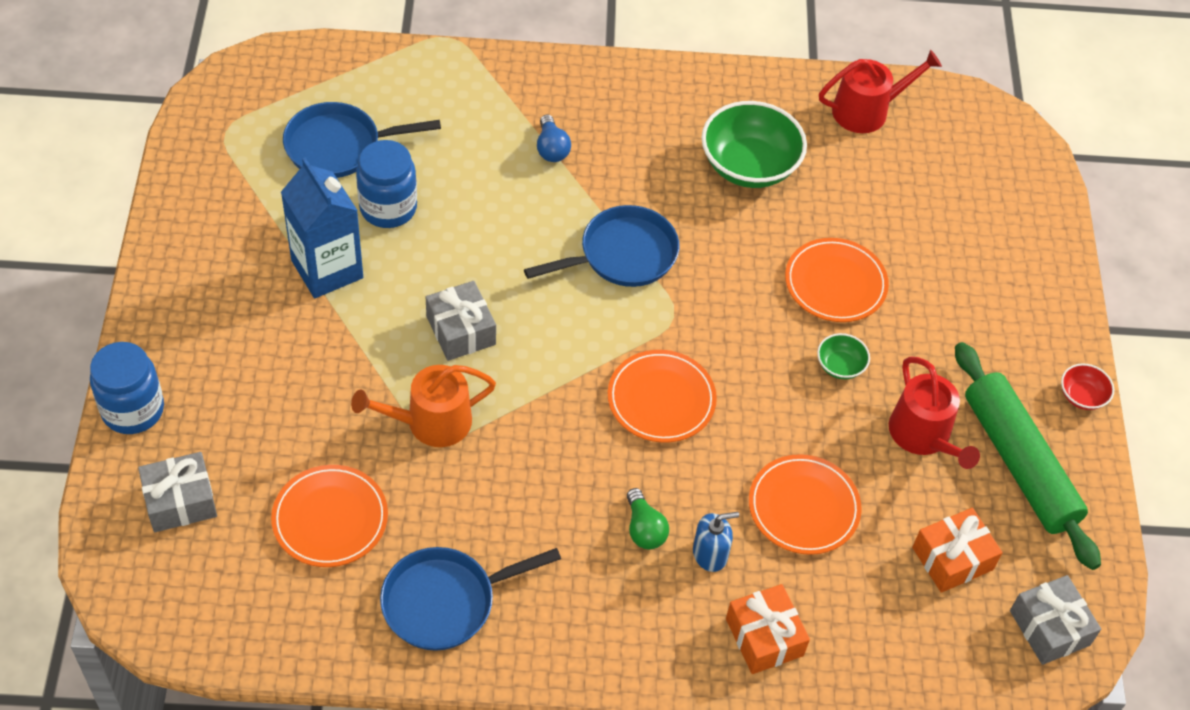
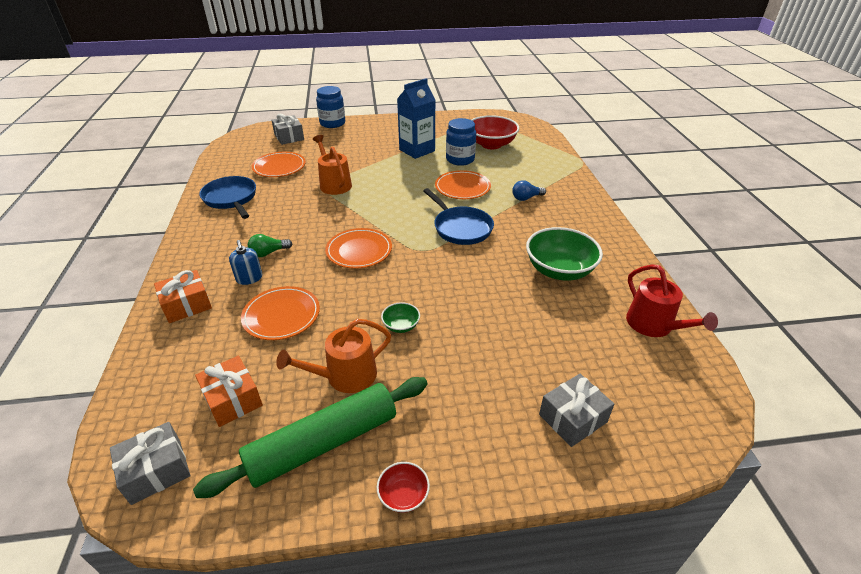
camera: 85 degrees right, 15 degrees down
blue pan [283,102,441,178] -> red bowl [471,115,519,149]
grey gift [426,281,496,361] -> grey gift moved to [539,374,614,447]
orange plate [785,238,889,322] -> orange plate moved to [435,170,491,199]
red watering can [889,356,980,469] -> orange watering can [276,319,391,393]

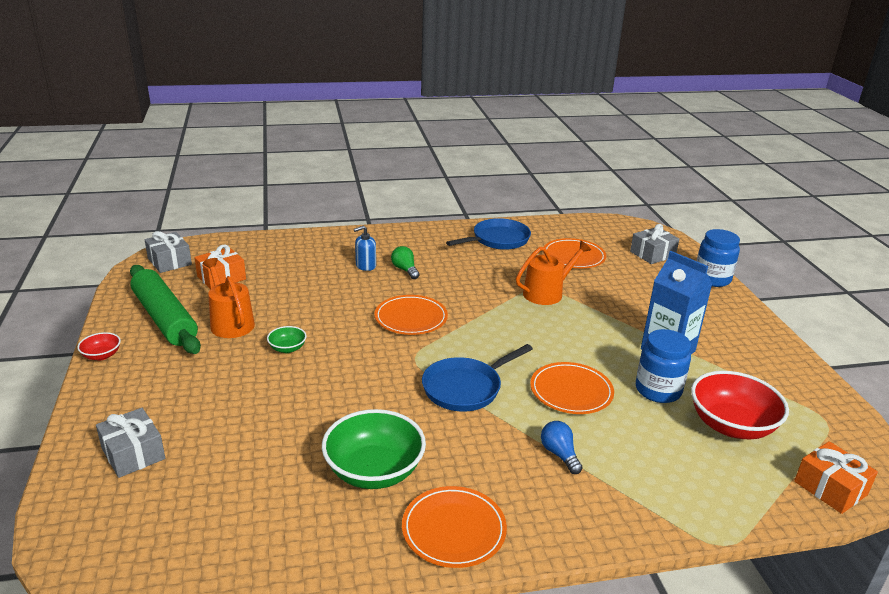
camera: 85 degrees right, 10 degrees down
orange gift [154,270,212,323] -> orange gift moved to [794,441,878,514]
orange plate [241,286,320,340] -> orange plate moved to [402,486,507,568]
red watering can [626,264,718,337] -> none

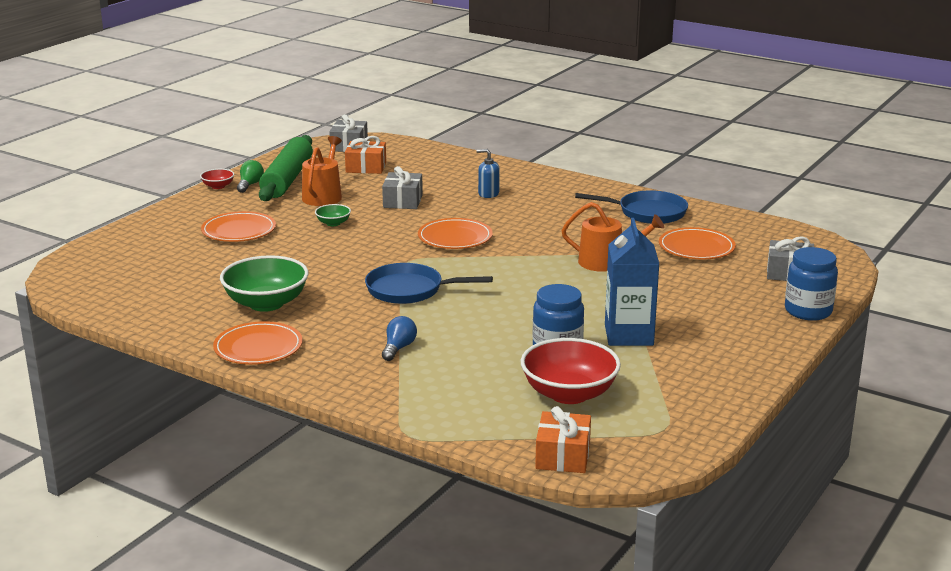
camera: 45 degrees right, 5 degrees down
grey gift [96,408,165,478] -> grey gift moved to [382,166,423,209]
green light bulb [391,246,419,279] -> green light bulb moved to [237,160,264,193]
orange plate [530,362,614,414] -> orange plate moved to [201,211,276,242]

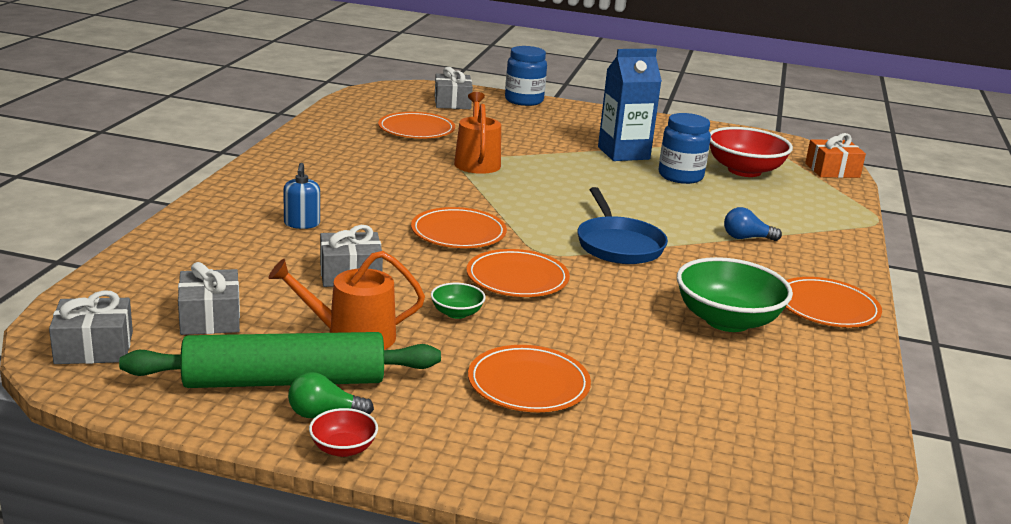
camera: 110 degrees left, 0 degrees up
orange gift [345,136,386,174] -> grey gift [178,262,240,335]
blue pan [575,190,688,224] -> none
none -> orange plate [466,249,570,297]

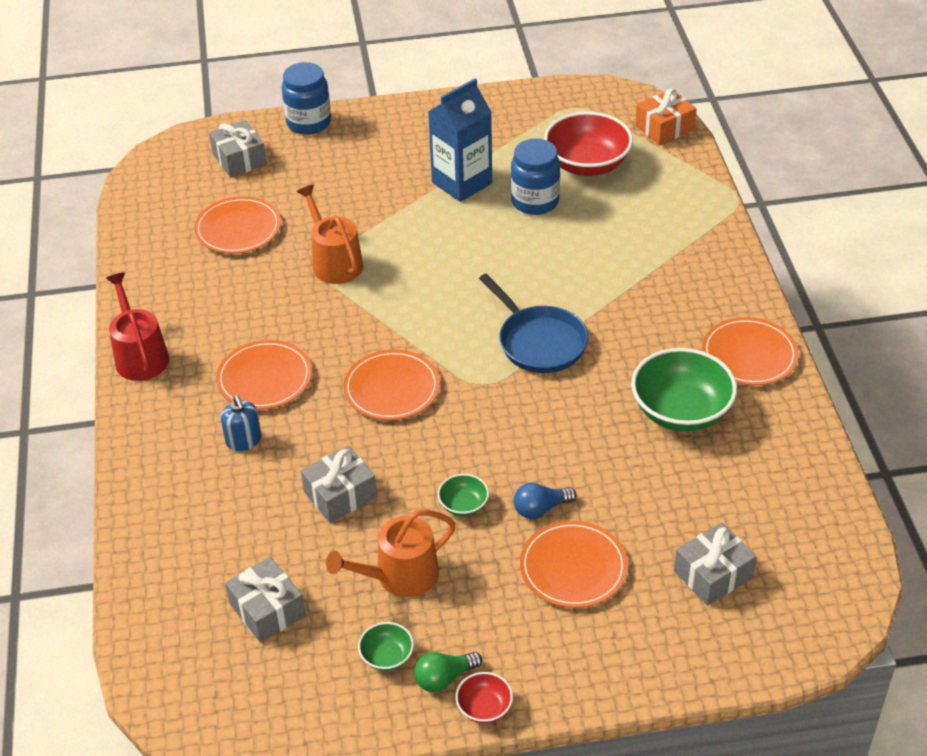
camera: 20 degrees left, 20 degrees up
grey gift [49,290,133,364] -> grey gift moved to [674,523,757,605]
green rolling pin [119,332,441,388] -> green bowl [358,622,414,671]
orange plate [466,249,570,297] -> orange plate moved to [216,340,312,410]
blue light bulb [724,207,782,241] -> blue light bulb moved to [514,483,577,519]
none -> red watering can [106,272,169,381]

